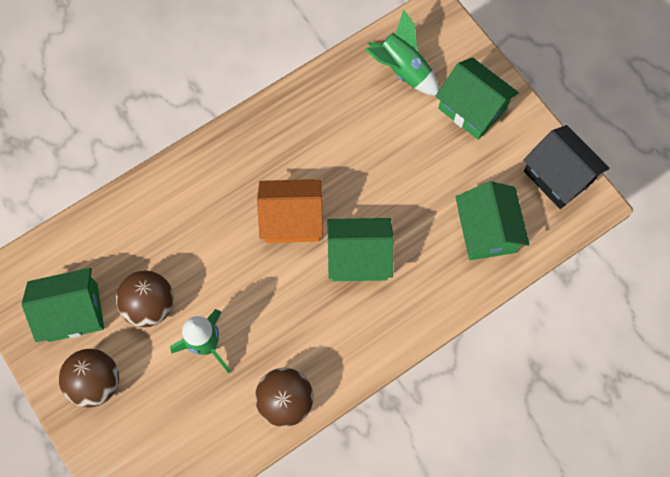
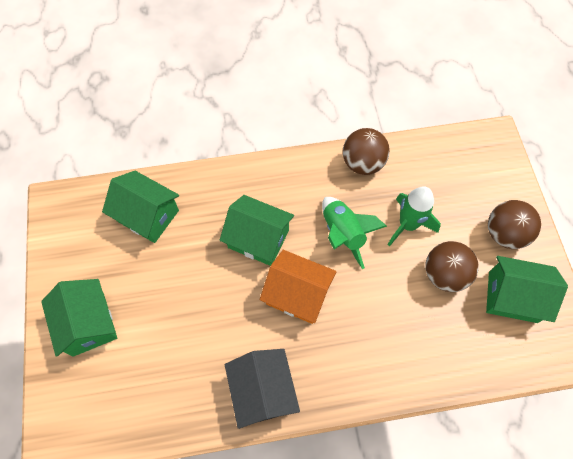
camera: 155 degrees left, 5 degrees down
green rocket [365,9,439,96] -> green rocket moved to [322,197,387,269]
green house [456,181,530,260] -> green house turned 75 degrees counterclockwise [102,171,179,243]
black house [523,125,610,209] -> black house moved to [225,349,300,429]

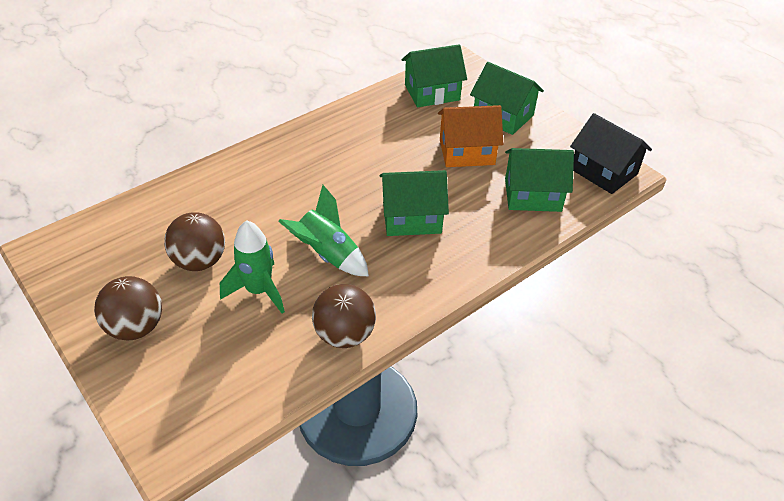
camera: 150 degrees right, 20 degrees down
black house [225,349,300,429] -> black house moved to [570,113,652,194]
orange house [260,250,336,324] -> orange house moved to [438,105,503,167]
green house [486,256,568,323] -> green house moved to [402,44,467,107]

